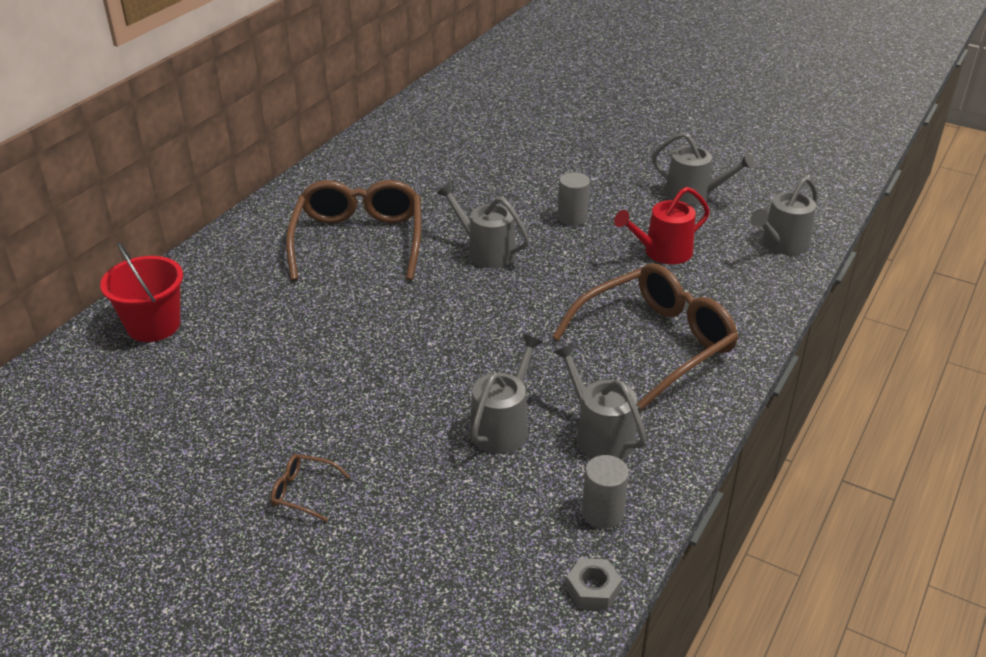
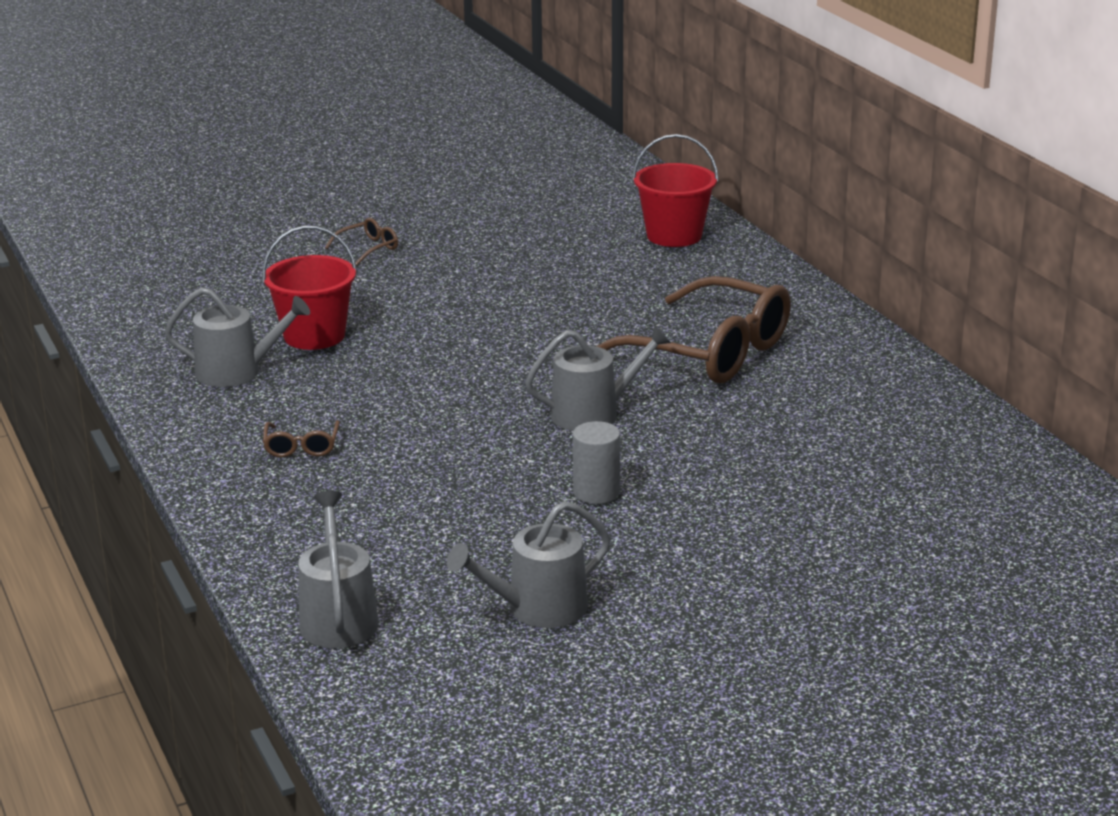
camera: 125 degrees right, 10 degrees down
grey watering can [469,334,543,454] -> red bucket [262,226,357,350]
brown glasses [552,263,739,409] -> brown glasses [263,420,340,457], size x0.40
grey nut [566,558,622,610] -> none
grey cylinder [582,455,629,529] -> none
red watering can [614,187,710,264] -> none

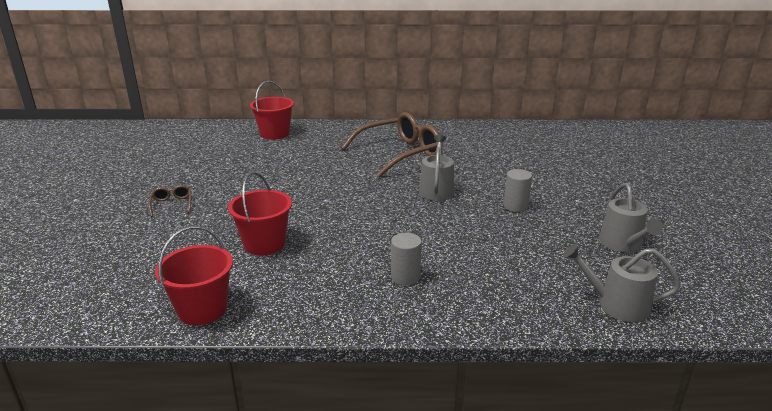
camera: 65 degrees left, 0 degrees up
grey watering can [165,287,310,387] -> none
brown glasses [263,420,340,457] -> grey cylinder [391,233,422,285]
none -> red bucket [155,226,233,325]

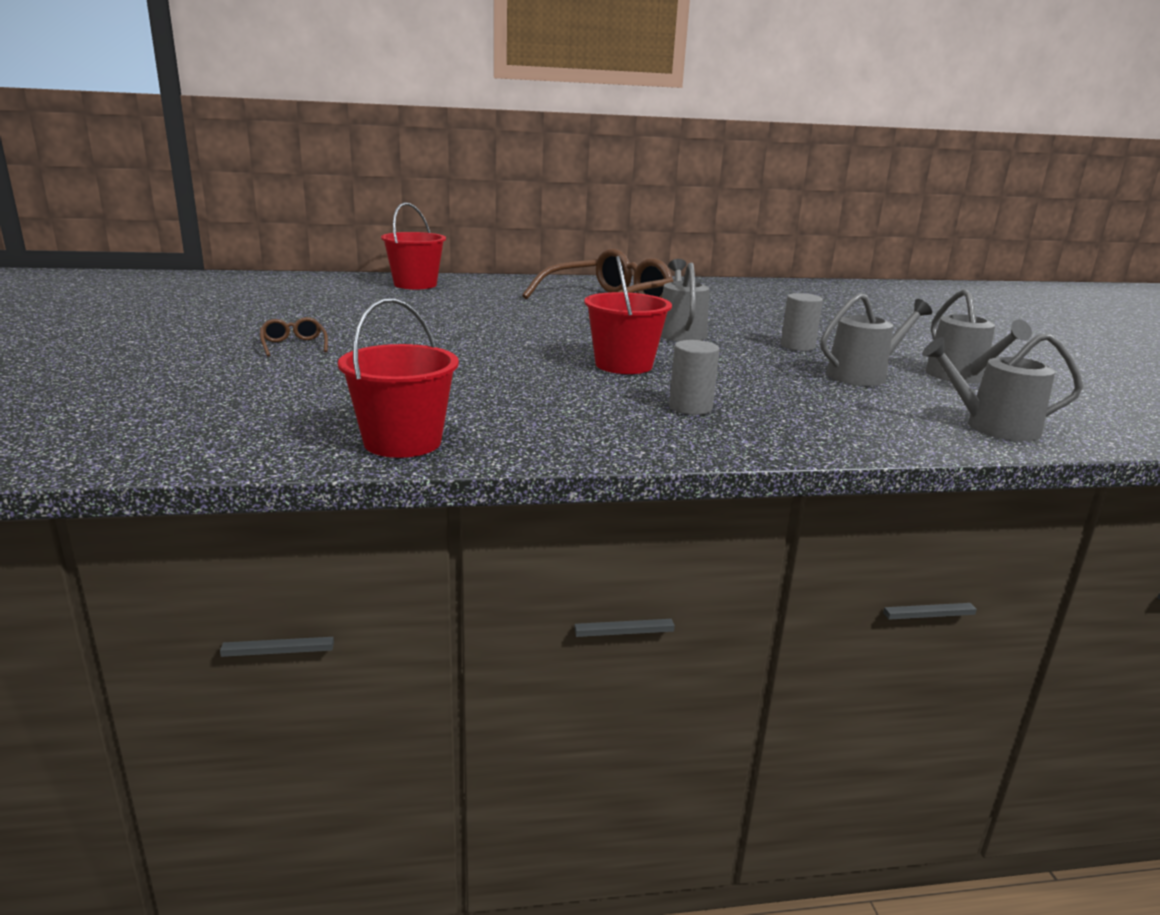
camera: 10 degrees left, 5 degrees down
red bucket [228,172,292,255] -> red bucket moved to [584,256,672,374]
none -> grey watering can [821,293,932,386]

